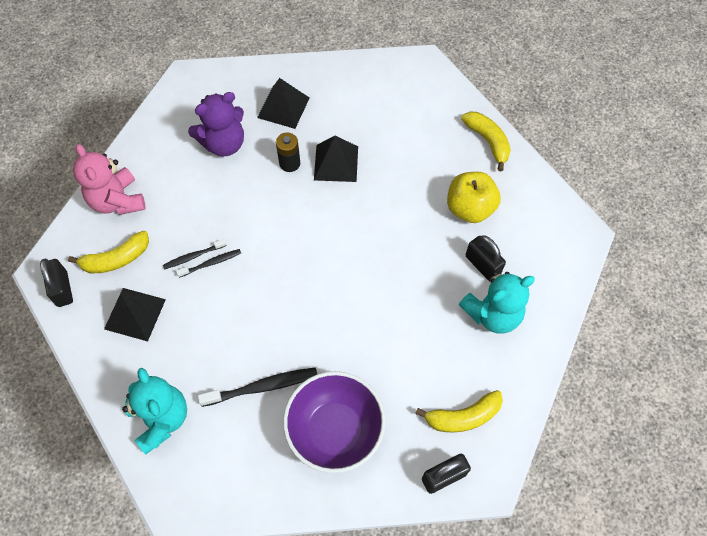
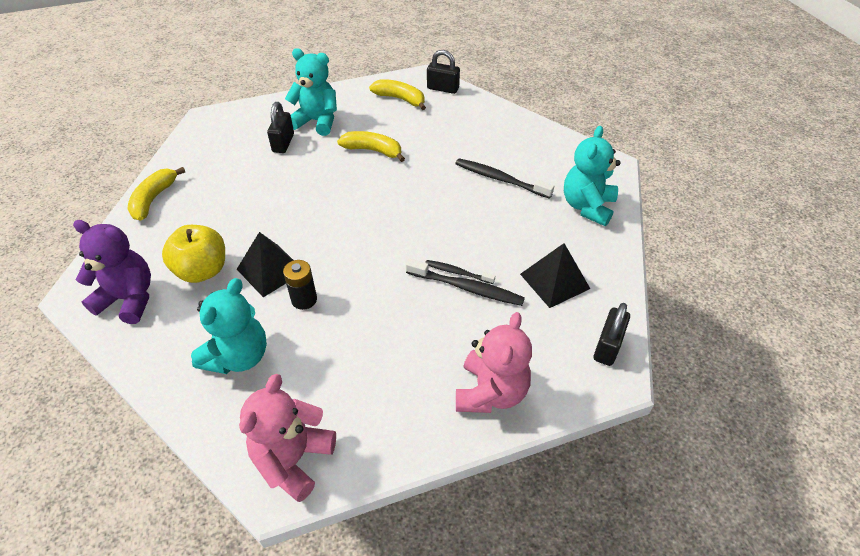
camera: 135 degrees left, 15 degrees down
yellow banana [68,231,149,273] -> yellow banana moved to [337,131,405,162]
black toothbrush [163,239,227,270] -> black toothbrush [406,259,525,306], size x1.66
purple teddy bear [188,92,244,157] -> purple teddy bear moved to [73,220,151,324]
black pyramid [257,78,309,129] -> turquoise teddy bear [191,278,267,374]
purple bowl [283,371,386,473] -> none
yellow apple [447,172,501,223] -> yellow apple moved to [162,225,225,283]
none -> pink teddy bear [239,374,336,502]

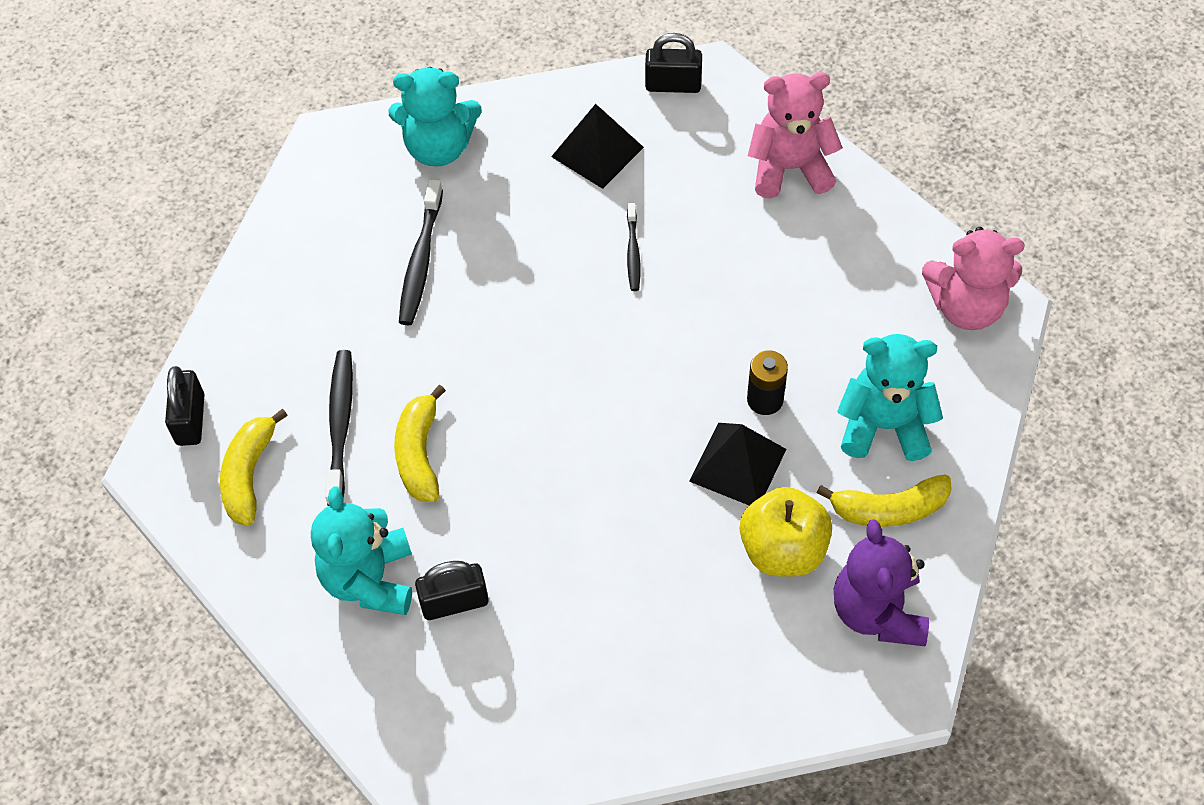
camera: 110 degrees left, 10 degrees up
yellow banana [127,167,185,220] -> yellow banana moved to [817,474,952,527]
black toothbrush [406,259,525,306] -> black toothbrush moved to [325,350,353,506]

